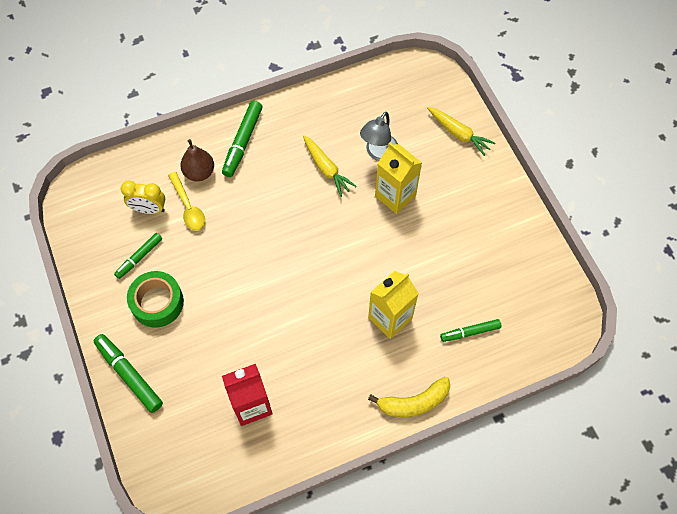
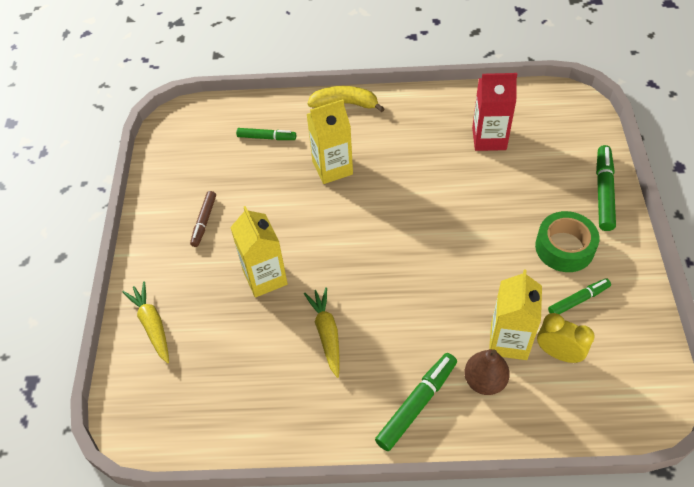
camera: 155 degrees left, 10 degrees down
green marker [94,334,163,413] -> green marker turned 150 degrees counterclockwise [596,145,616,231]
yellow spoon [168,172,205,231] -> yellow carton [489,269,542,360]
grey lamp [360,112,398,161] -> none
none -> brown marker [190,191,216,247]

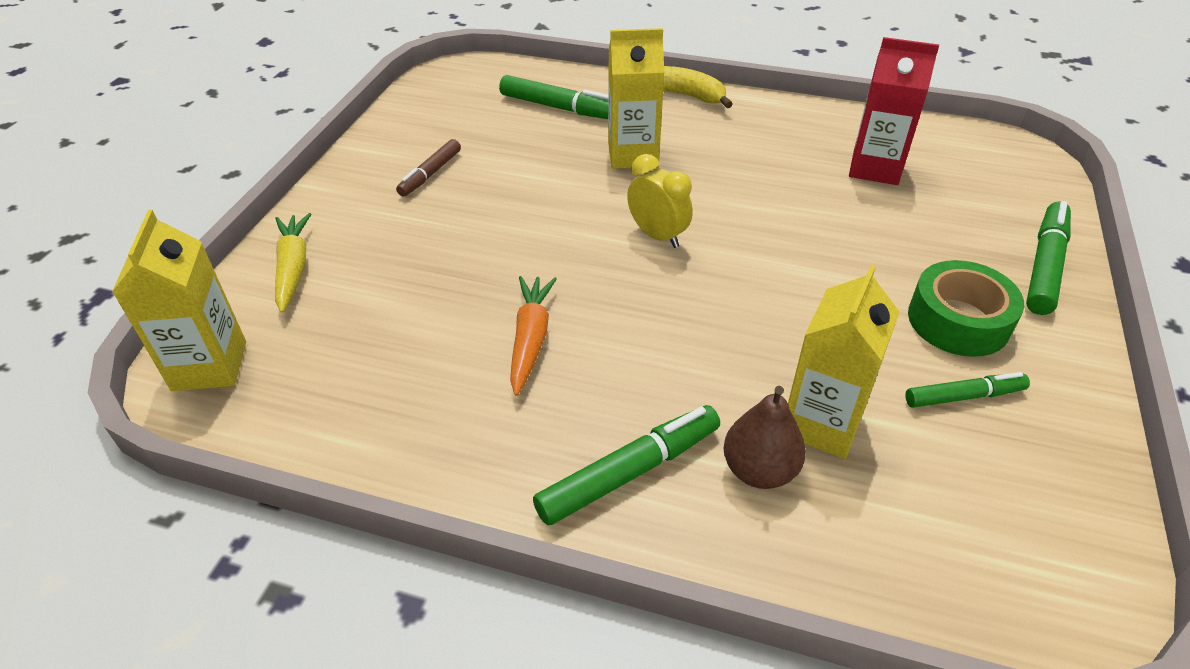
camera: 15 degrees right, 10 degrees down
yellow carton [230,206,288,298] -> yellow carton moved to [112,210,246,391]
green marker [236,128,296,140] -> green marker [499,75,608,119], size x1.55
yellow carrot [304,287,340,378] -> orange carrot [510,276,557,396]
yellow clock [537,313,595,363] -> yellow clock moved to [627,154,693,248]

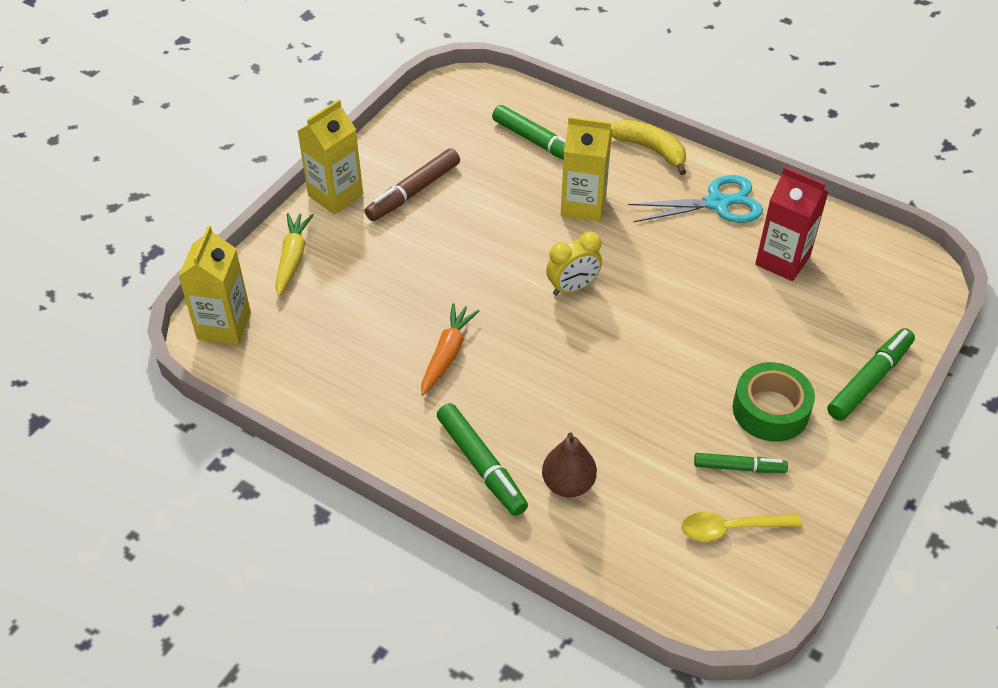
camera: 15 degrees right, 5 degrees up
brown marker [396,139,461,197] -> brown marker [365,148,460,221], size x1.55
green marker [533,405,720,525] -> green marker turned 75 degrees clockwise [437,403,528,516]
yellow clock [627,154,693,248] -> yellow clock turned 90 degrees clockwise [546,232,602,296]
yellow carton [788,264,900,459] -> yellow carton moved to [298,99,363,214]
none -> turquoise scissors [628,175,763,223]
none -> yellow spoon [682,512,802,541]

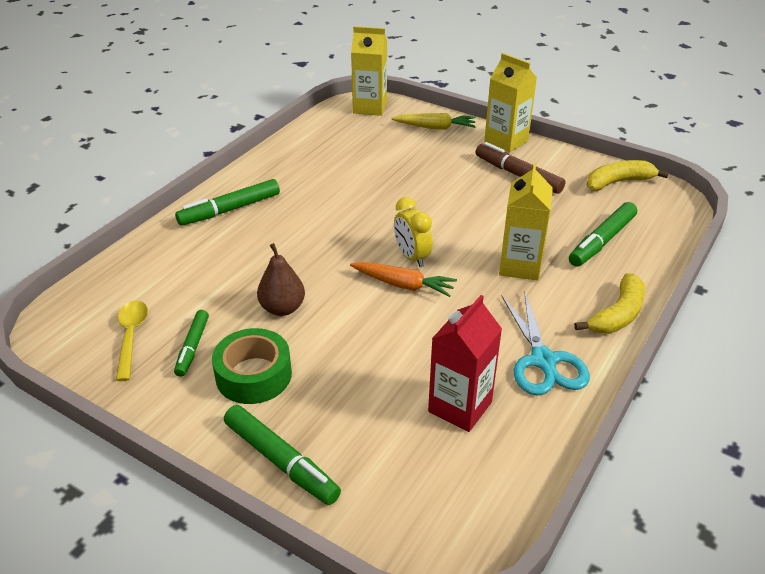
camera: 90 degrees right, 10 degrees down
orange carrot [421,303,479,396] -> orange carrot moved to [350,262,457,297]
brown pear [542,432,597,497] -> brown pear moved to [257,243,305,316]
none -> yellow banana [587,160,669,191]

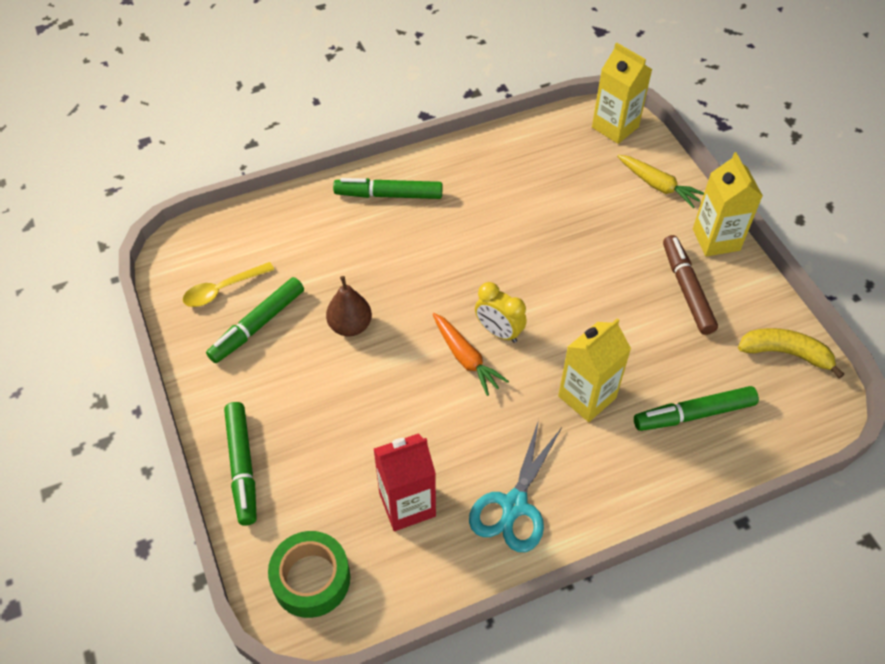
camera: 35 degrees right, 15 degrees up
yellow spoon [116,300,148,381] -> yellow spoon turned 150 degrees counterclockwise [183,262,274,307]
green marker [174,310,209,377] -> green marker [206,277,304,363], size x1.55
green tape [212,328,292,404] -> green tape moved to [268,531,350,618]
yellow clock [394,197,433,267] -> yellow clock turned 60 degrees counterclockwise [475,282,527,343]
yellow banana [574,273,645,334] -> none

